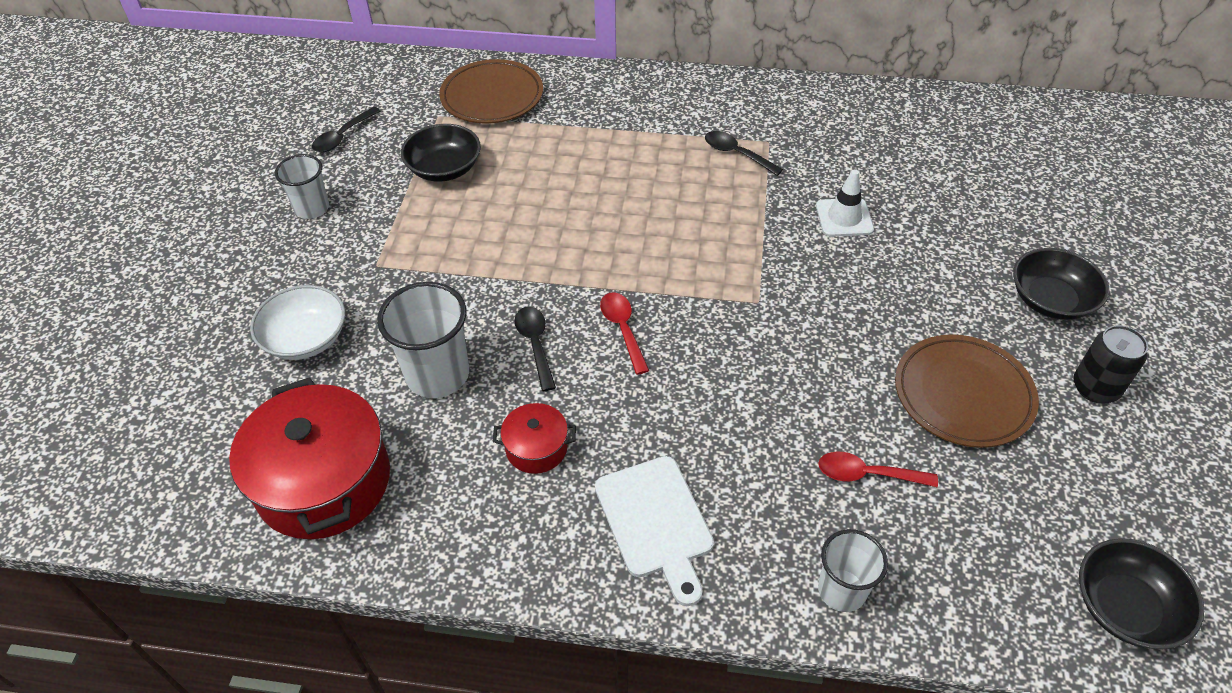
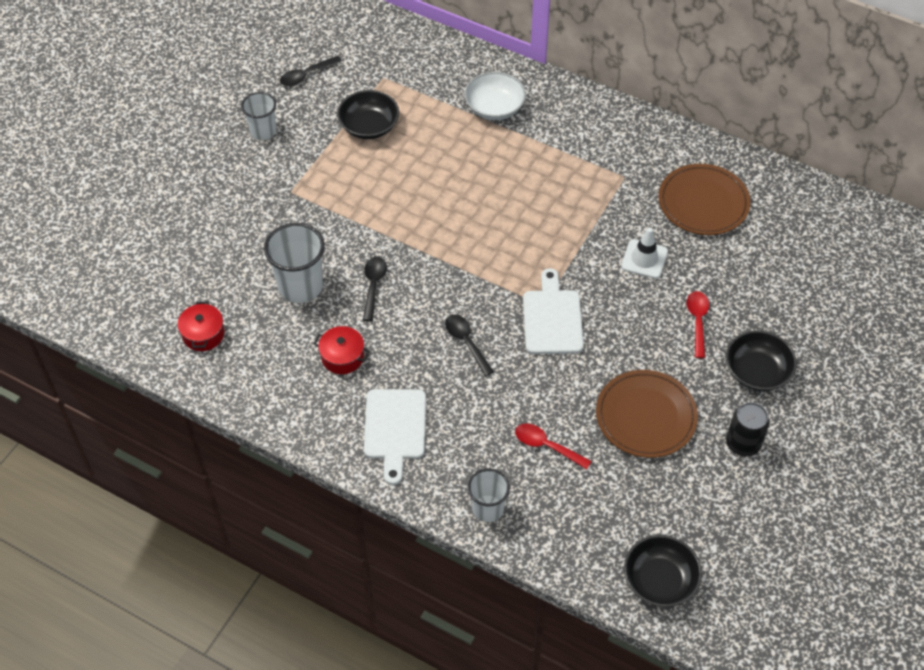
camera: 20 degrees right, 5 degrees up
red pot [229,377,390,539] -> red pot [178,301,225,351], size x0.47
white bowl [250,285,345,360] -> white bowl moved to [464,72,526,120]
brown plate [439,59,543,124] -> brown plate moved to [658,164,751,235]
red spoon [600,292,649,375] -> red spoon moved to [686,291,709,358]
black spoon [705,131,783,176] -> black spoon moved to [445,314,494,376]
none -> white cutting board [523,268,584,354]

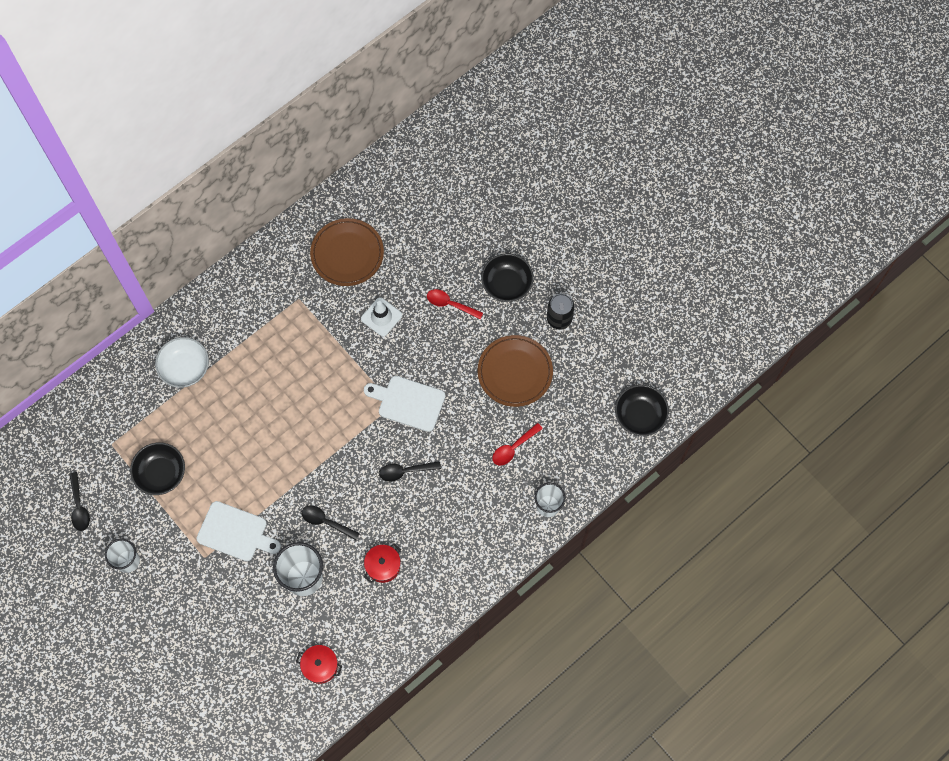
camera: 70 degrees left, 15 degrees up
white cutting board [364,389,426,485] -> white cutting board moved to [196,501,281,561]

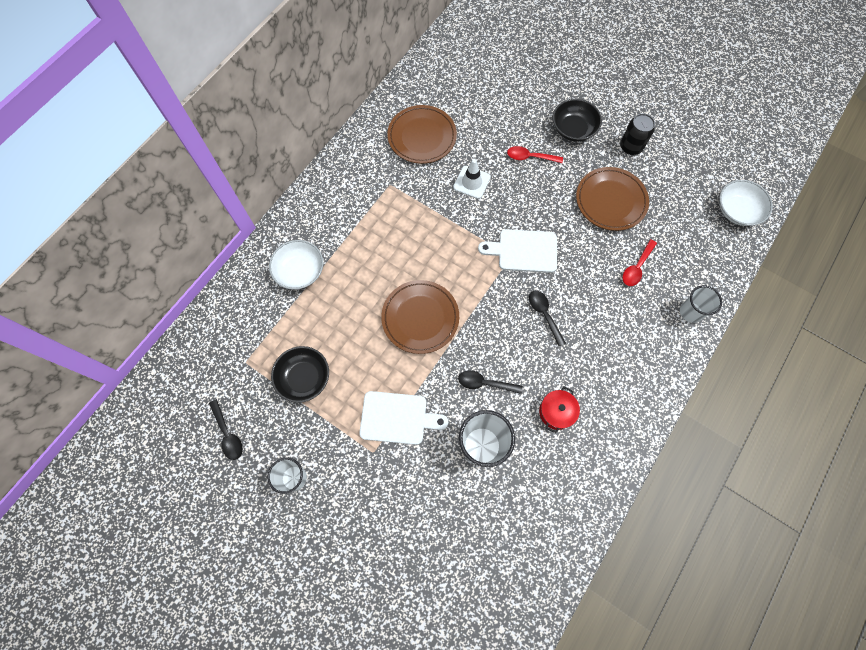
camera: 15 degrees left, 0 degrees up
red pot [296,645,342,684] -> none
black spoon [379,461,441,482] -> black spoon turned 90 degrees clockwise [529,290,566,346]
black bowl [615,385,669,436] -> white bowl [719,180,773,226]
none -> brown plate [381,280,459,354]

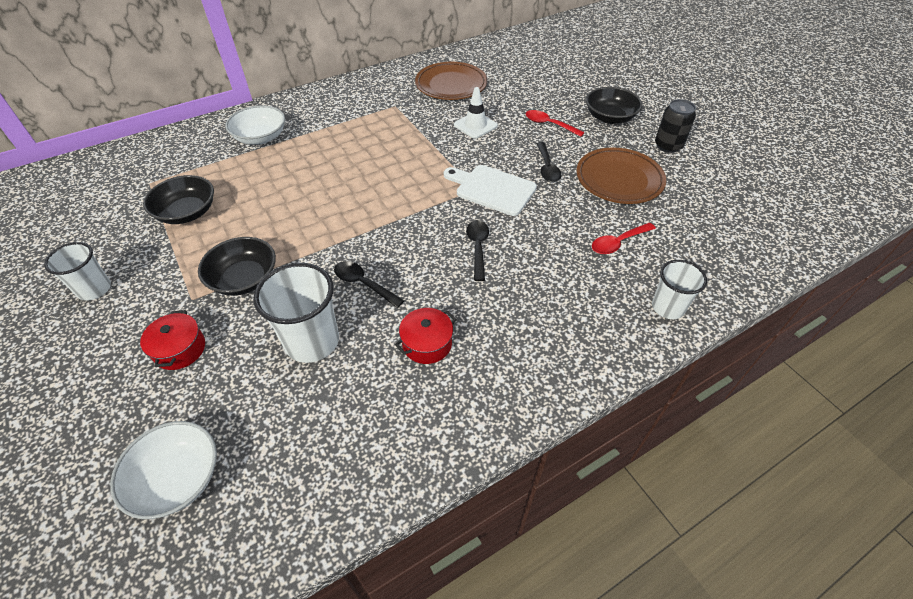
camera: 25 degrees right, 20 degrees down
black spoon [209,399,243,460] -> black spoon moved to [536,142,561,182]
white cutting board [359,391,448,445] -> black bowl [198,237,276,296]
brown plate [381,280,459,354] -> none
white bowl [719,180,773,226] -> white bowl moved to [110,421,217,519]
none -> red pot [140,310,205,370]

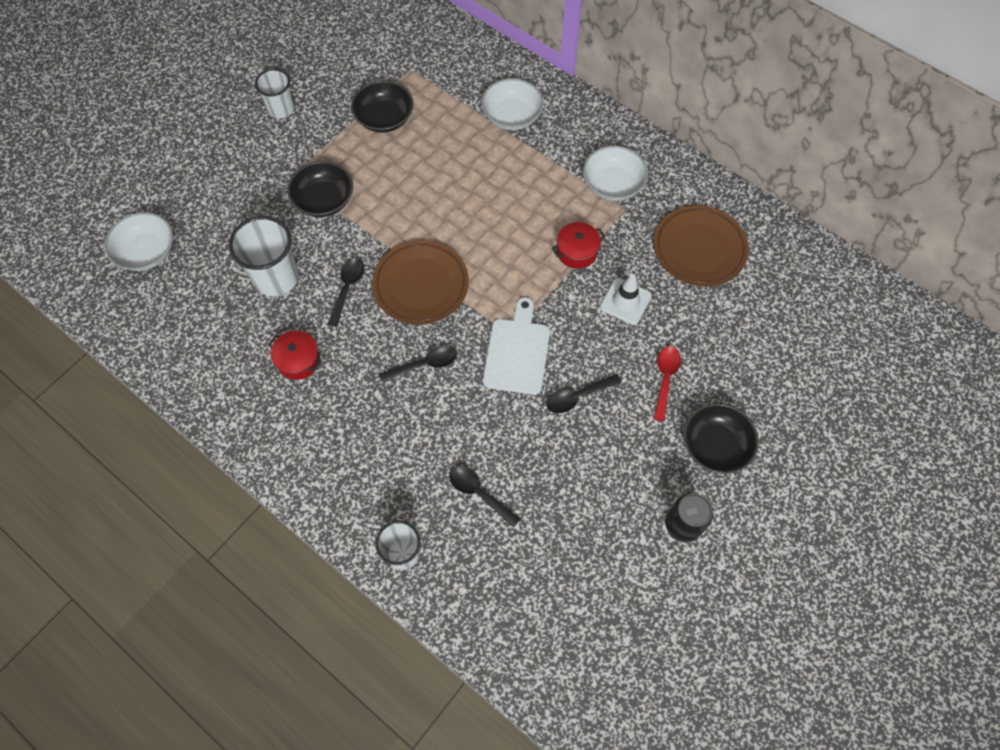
camera: 70 degrees right, 15 degrees up
red pot [140,310,205,370] -> red pot moved to [552,222,605,269]
brown plate [576,148,666,204] -> brown plate moved to [372,240,469,325]
red spoon [592,223,656,254] -> black spoon [449,466,520,527]
none -> white bowl [583,146,648,201]

